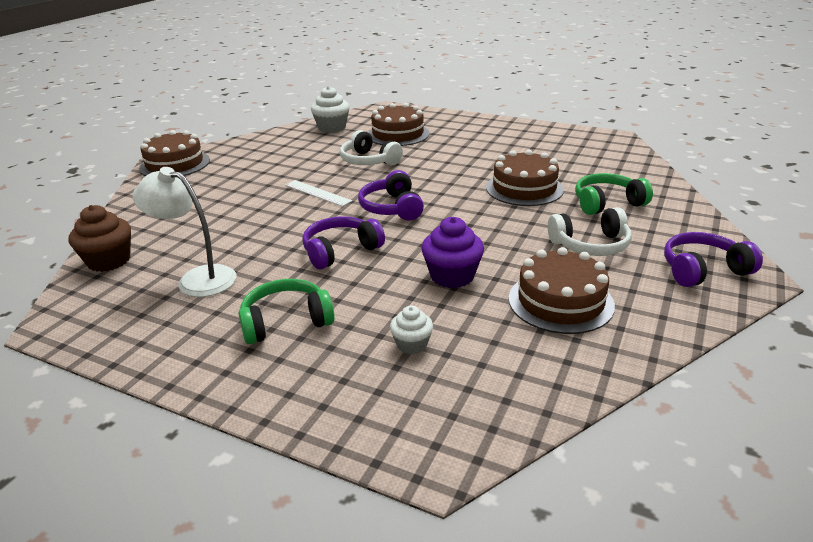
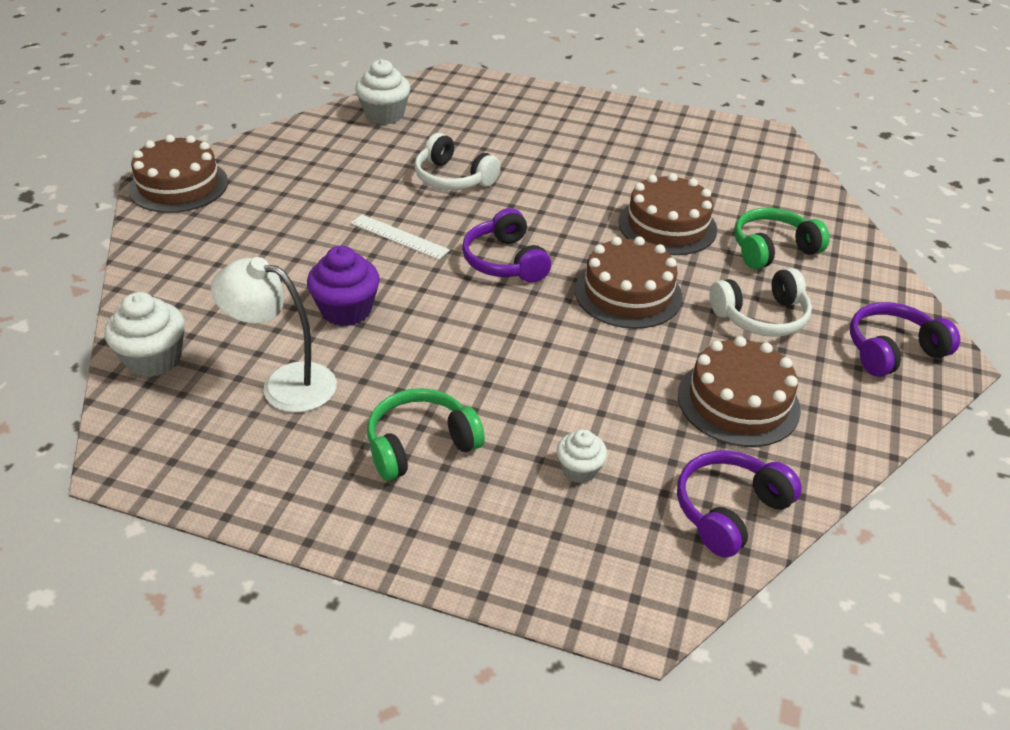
camera: 10 degrees left, 10 degrees up
brown cupcake [68,205,131,272] -> white cupcake [105,292,185,377]
purple headphones [302,216,385,269] -> purple headphones moved to [677,450,802,558]
brown cake [368,103,429,146] -> brown cake moved to [575,236,683,329]
purple cupcake [421,217,484,288] -> purple cupcake moved to [307,246,380,326]

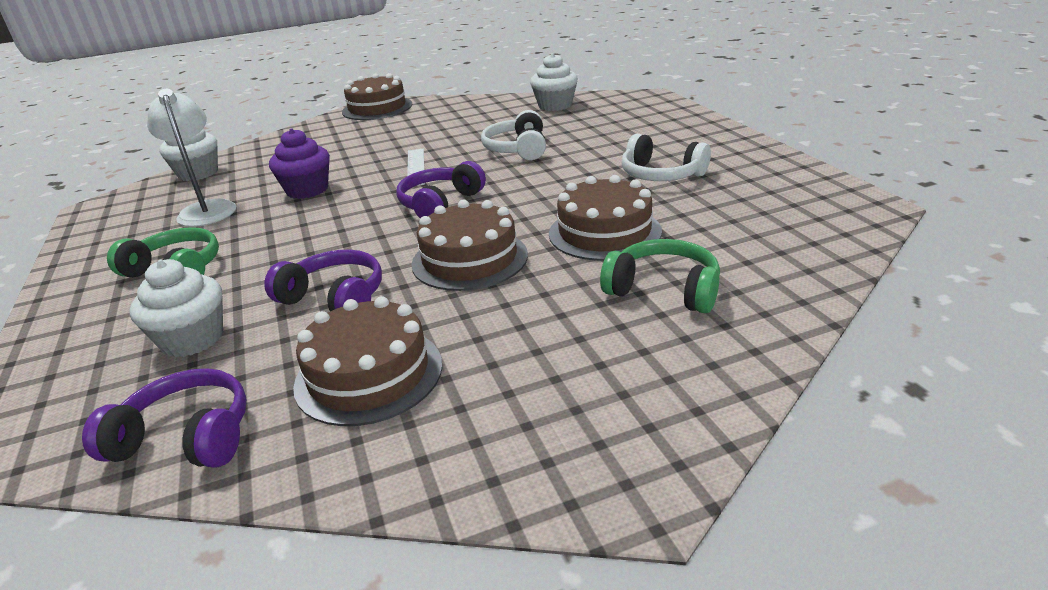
camera: 55 degrees right, 10 degrees down
white cupcake [557,429,607,483] -> white cupcake [129,259,223,357], size x1.66
white headphones [710,268,812,337] -> white headphones moved to [622,134,711,181]
purple headphones [850,302,960,377] -> purple headphones moved to [264,250,382,311]

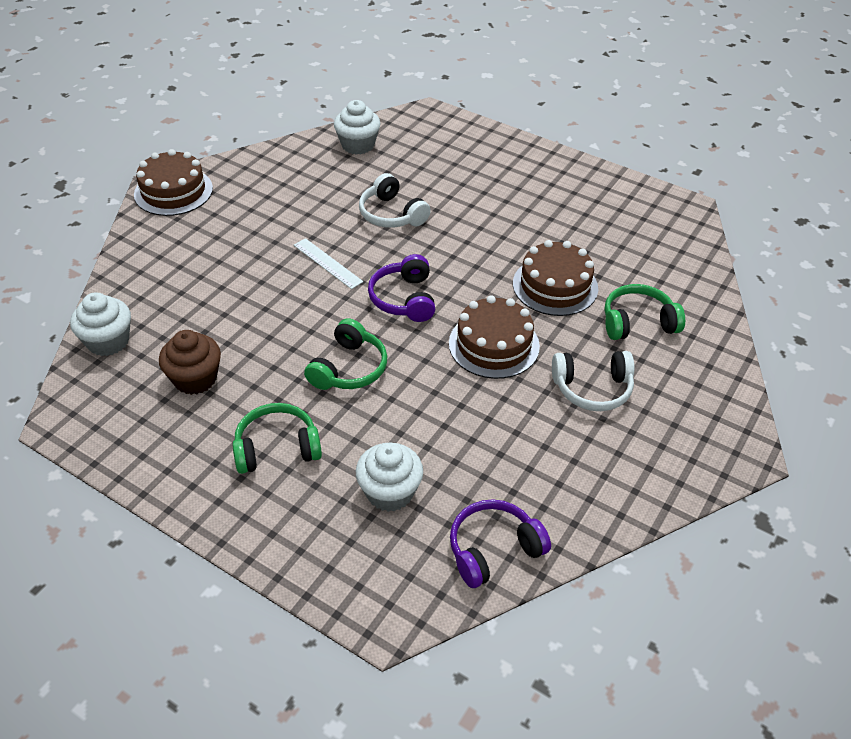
camera: 40 degrees left, 15 degrees up
white lamp [147,89,236,227] -> brown cupcake [159,330,221,395]
purple headphones [264,250,382,311] -> none
purple cupcake [269,128,330,199] -> none
brown cake [293,296,442,426] -> none
white headphones [622,134,711,181] -> white headphones moved to [552,351,635,411]
none -> green headphones [304,318,388,390]

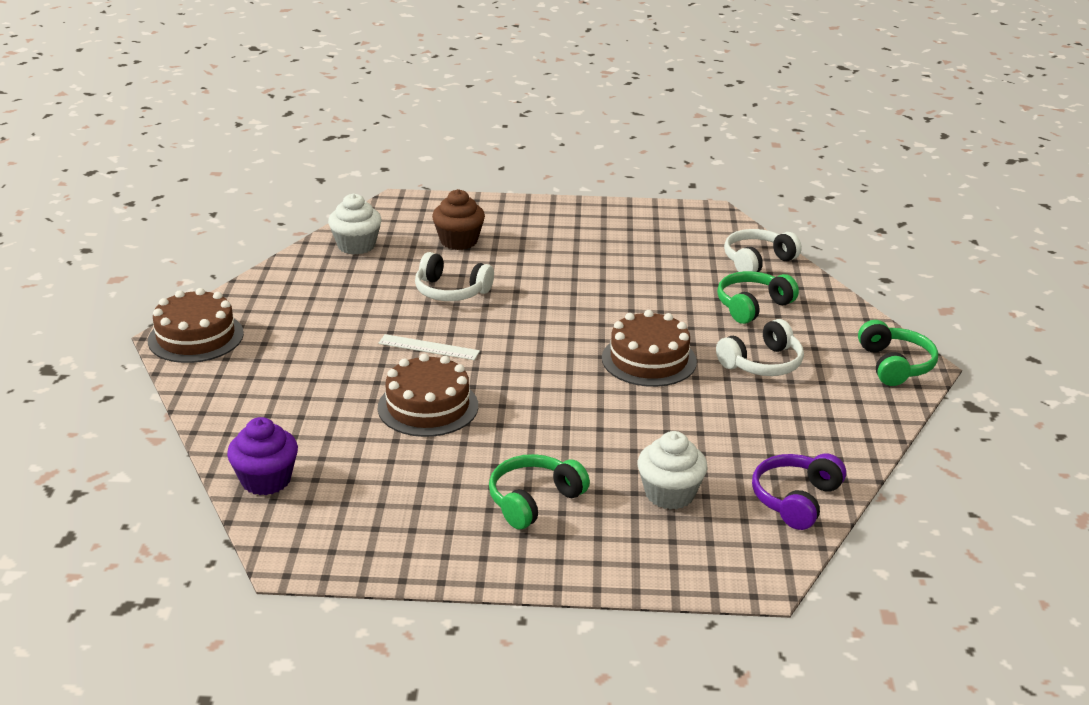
camera: 30 degrees left, 15 degrees down
white cupcake [70,292,131,356] -> purple cupcake [227,417,298,495]
brown cupcake [159,330,221,395] -> brown cupcake moved to [432,189,485,250]
green headphones [304,318,388,390] -> green headphones moved to [858,320,938,386]
purple headphones [368,254,435,322] -> none
brown cake [513,240,598,316] -> brown cake moved to [378,354,478,437]
none -> white headphones [724,229,802,272]

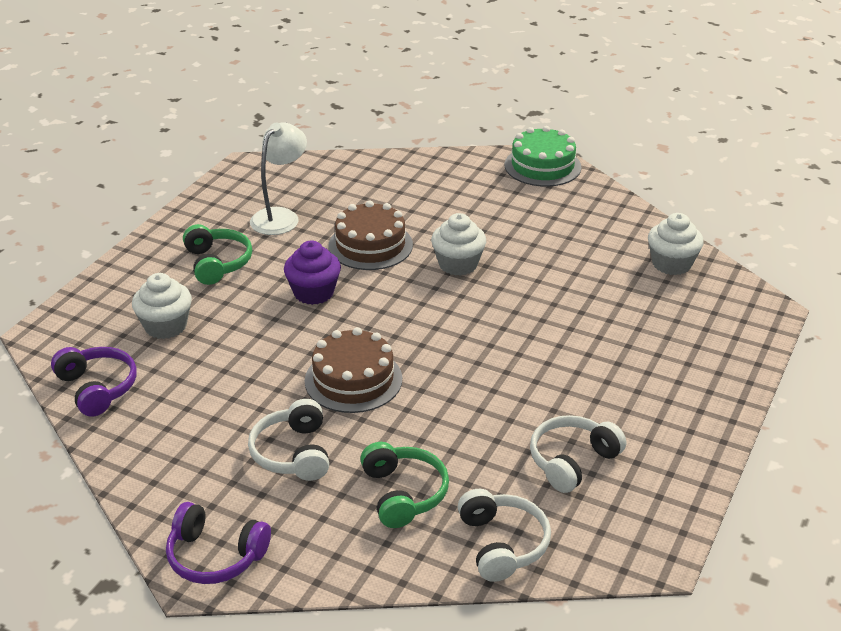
camera: 115 degrees right, 5 degrees up
brown cake [148,288,244,363] -> green cake [505,126,581,187]
purple cupcake [227,417,298,495] -> purple cupcake moved to [284,241,341,305]
white ruler [378,334,480,360] -> white cupcake [431,213,486,276]
white headphones [415,252,494,301] -> white headphones moved to [530,415,626,493]
brown cupcake [432,189,485,250] -> none
green headphones [858,320,938,386] -> purple headphones [166,502,271,584]
none -> white lamp [250,123,307,235]

